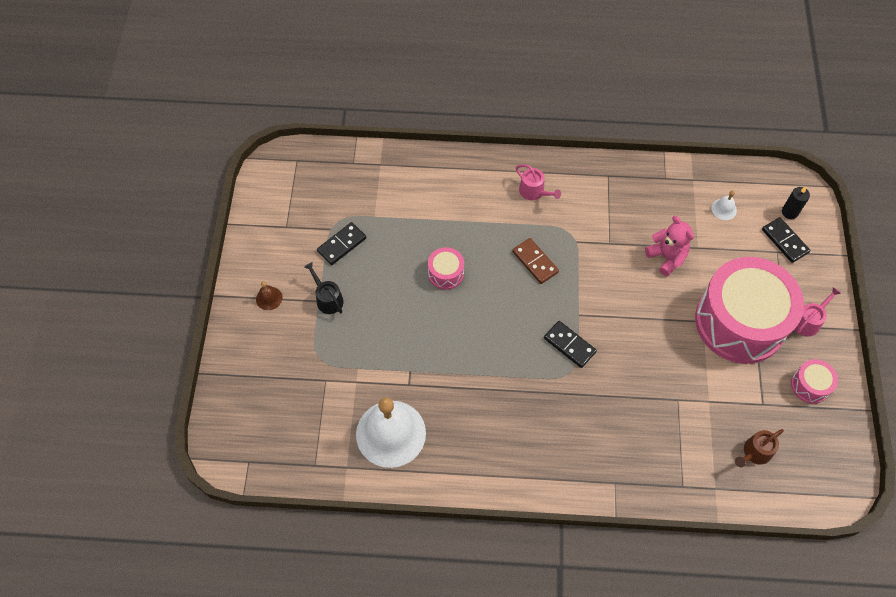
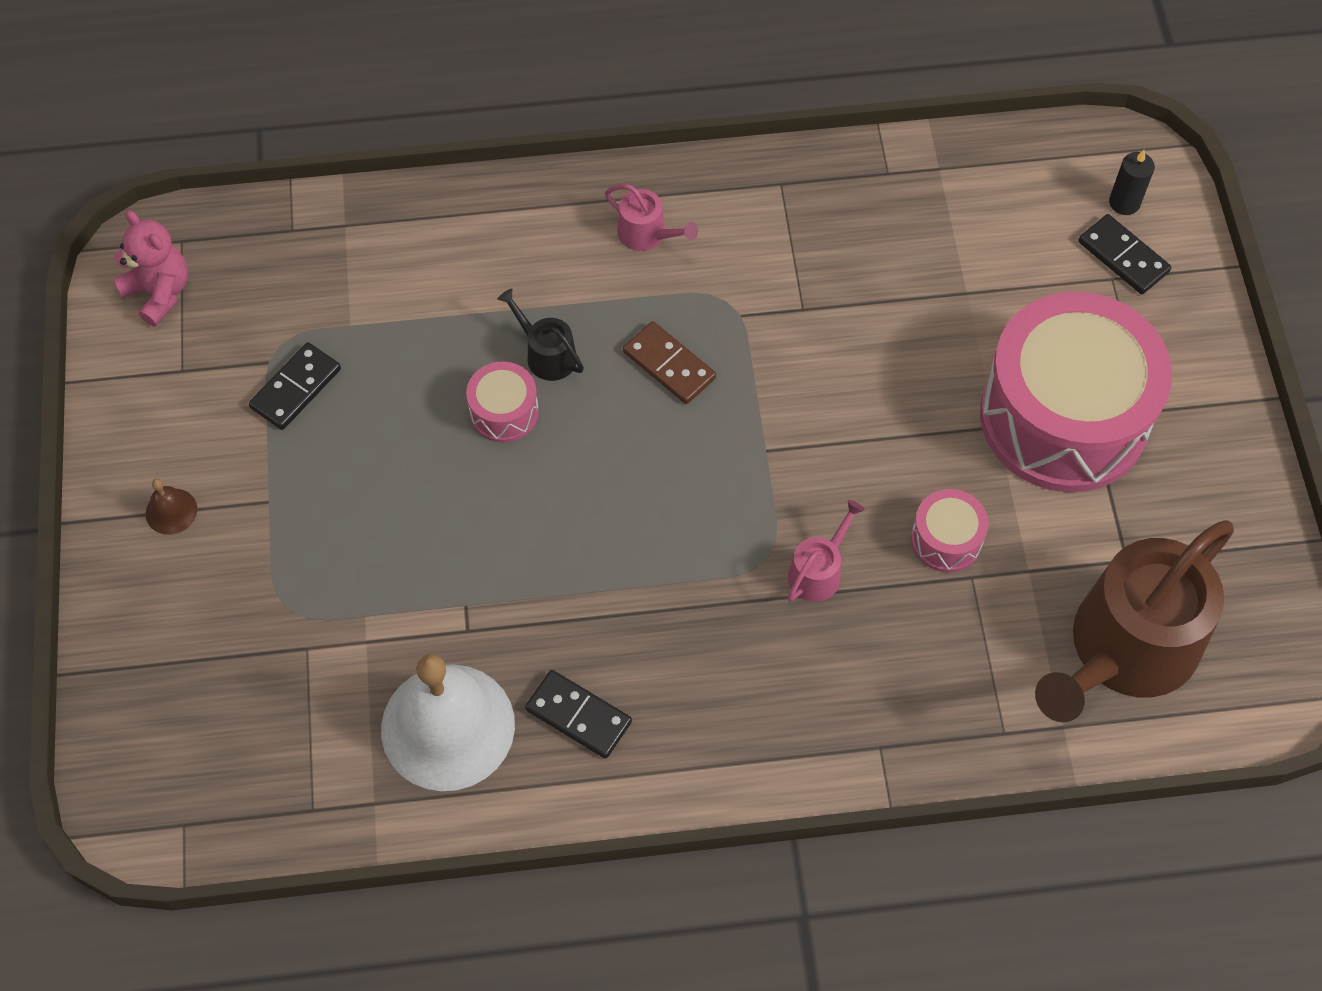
camera: 10 degrees left, 0 degrees up
black watering can [304,262,344,314] -> black watering can moved to [497,288,584,381]
black domino [544,321,597,368] -> black domino moved to [525,670,632,759]
pink teddy bear [645,216,694,276] -> pink teddy bear moved to [113,210,188,326]
white bell [711,190,737,220] -> none
brown watering can [735,429,784,467] -> brown watering can [1035,520,1234,722], size x2.41
pink drum [791,359,838,404] -> pink drum moved to [911,489,989,572]
pink watering can [795,287,841,336] -> pink watering can moved to [788,500,865,602]

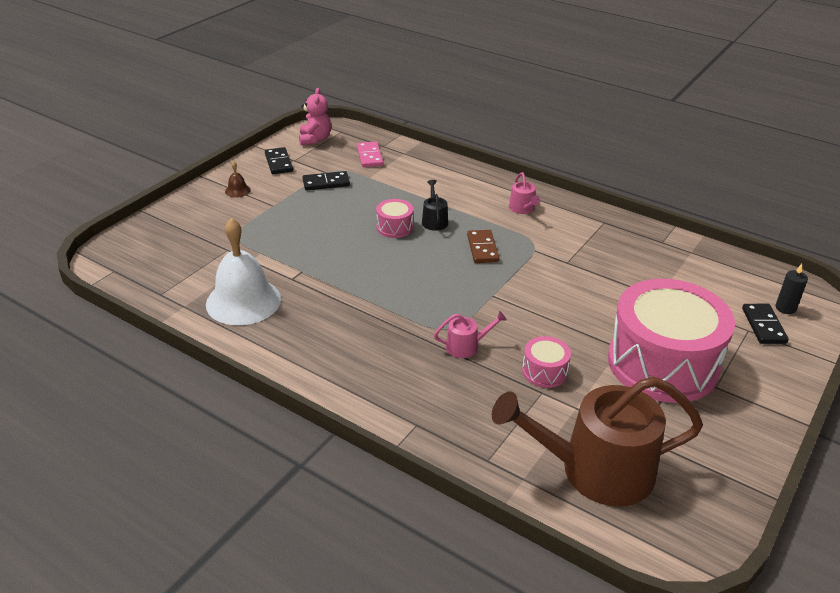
camera: 40 degrees right, 25 degrees down
black domino [525,670,632,759] -> black domino moved to [265,147,293,174]
none -> pink domino [357,141,383,167]

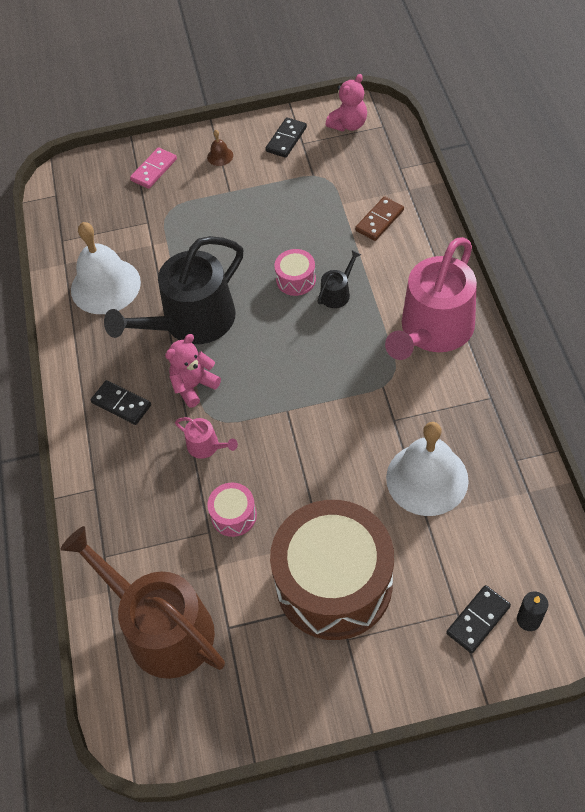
camera: 50 degrees right, 20 degrees up
black domino [302,171,350,191] -> black domino moved to [91,380,151,425]
pink domino [357,141,383,167] -> pink domino moved to [130,147,177,189]
brown domino [467,230,499,263] -> brown domino moved to [355,197,404,241]
pink watering can [509,172,540,214] -> pink watering can [385,237,477,360], size x2.41
pink drum [608,279,735,403] -> brown drum [270,500,394,640]
none -> black watering can [104,236,243,344]
none -> pink teddy bear [165,334,221,408]
none -> white bell [386,422,469,516]

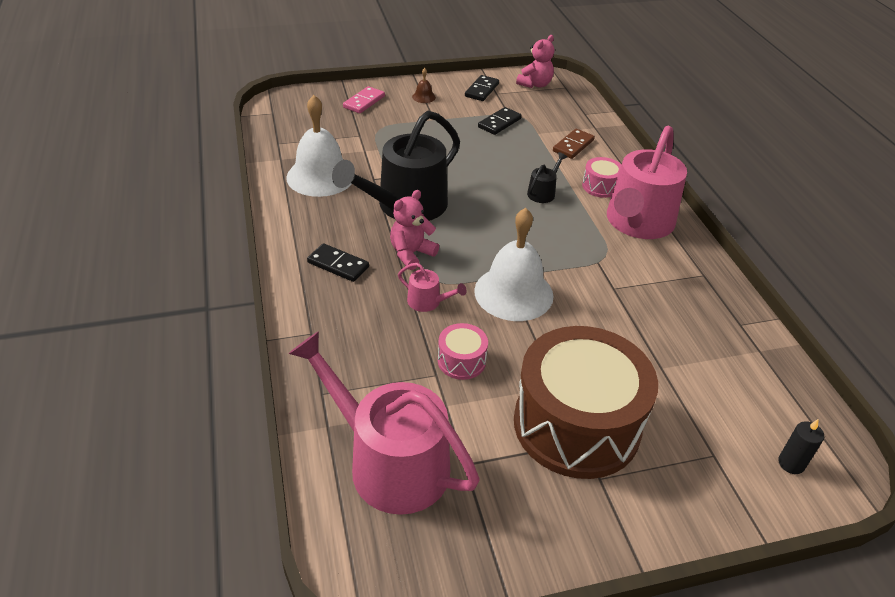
camera: 10 degrees left, 15 degrees down
brown watering can [60,526,225,679] -> pink watering can [289,331,479,515]
pink drum [274,249,316,296] -> pink drum moved to [582,157,621,198]
white bell [386,422,469,516] -> white bell moved to [474,208,553,321]
black domino [446,585,511,653] -> black domino moved to [478,107,522,135]

